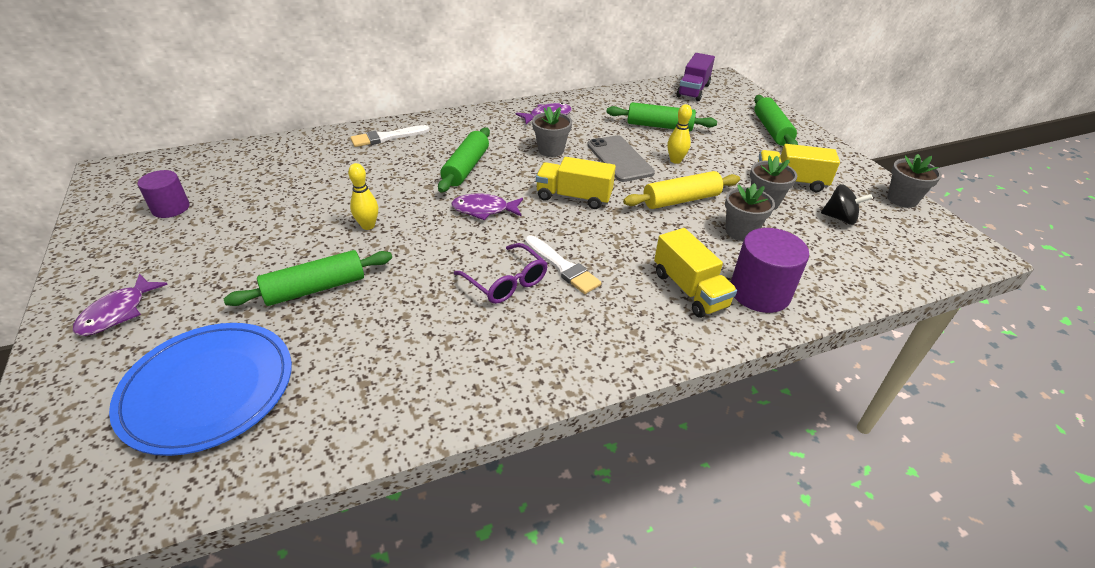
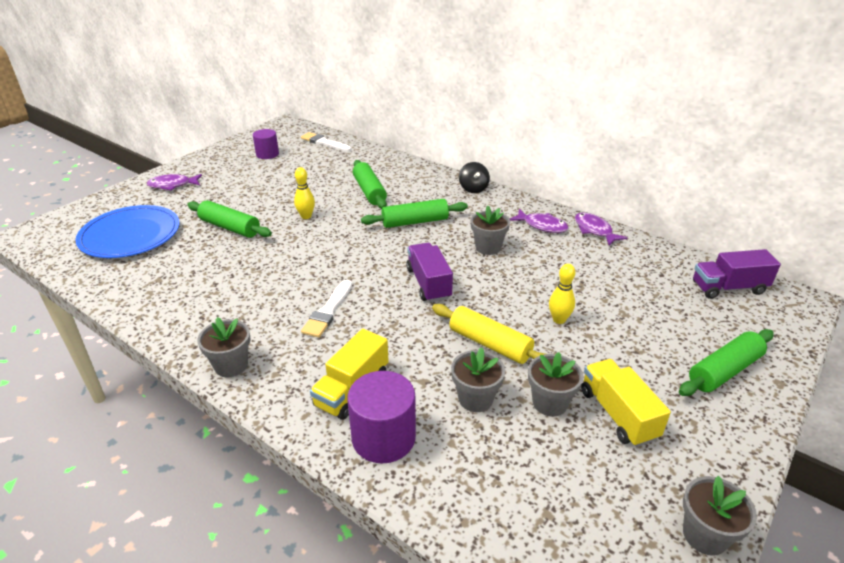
camera: 60 degrees right, 5 degrees down
white brush [350,125,430,147] -> white brush moved to [301,132,351,152]
purple fish [451,193,523,220] -> purple fish moved to [575,212,628,245]
purple glasses [454,243,548,304] -> none
yellow truck [536,157,616,209] -> purple truck [406,243,453,302]
grey phone [587,135,655,182] -> none
green rolling pin [607,102,717,131] -> green rolling pin moved to [353,160,387,209]
black spinning top [821,184,873,225] -> black spinning top moved to [459,162,490,193]
none -> grey flower pot [197,317,251,377]

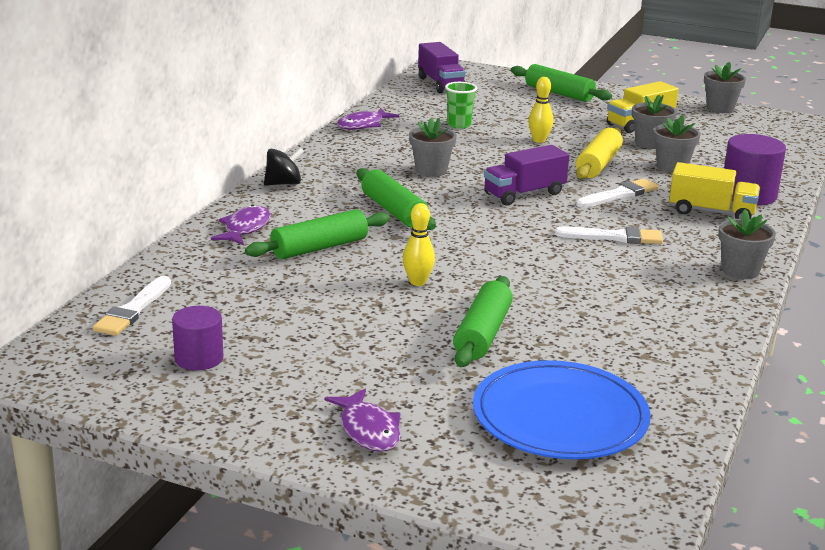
camera: 105 degrees left, 10 degrees down
purple fish [510,209,568,233] -> purple fish moved to [211,205,271,245]
none -> green cup [445,82,477,129]
none -> white brush [576,178,658,208]

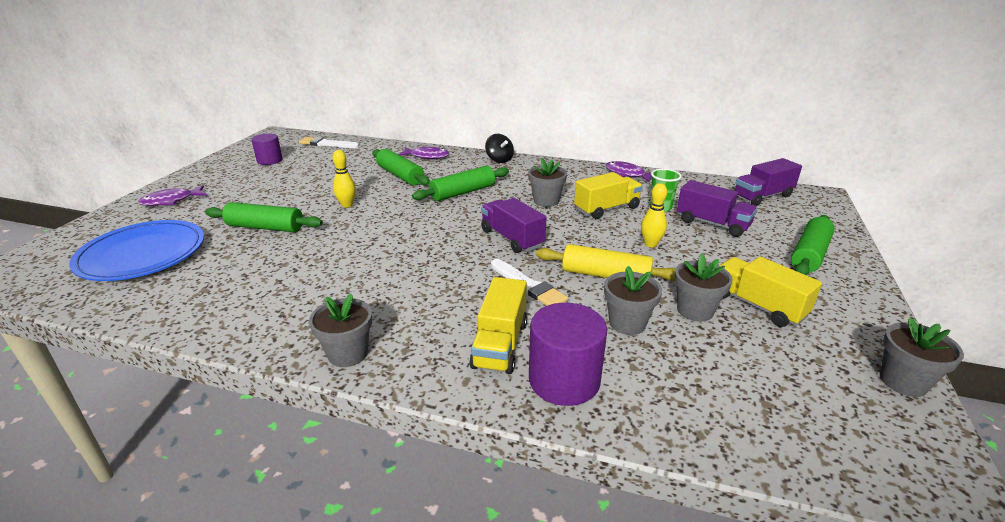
camera: 85 degrees right, 5 degrees up
white brush [555,226,663,244] -> none
none -> yellow truck [574,172,643,219]
none -> purple truck [677,180,757,237]

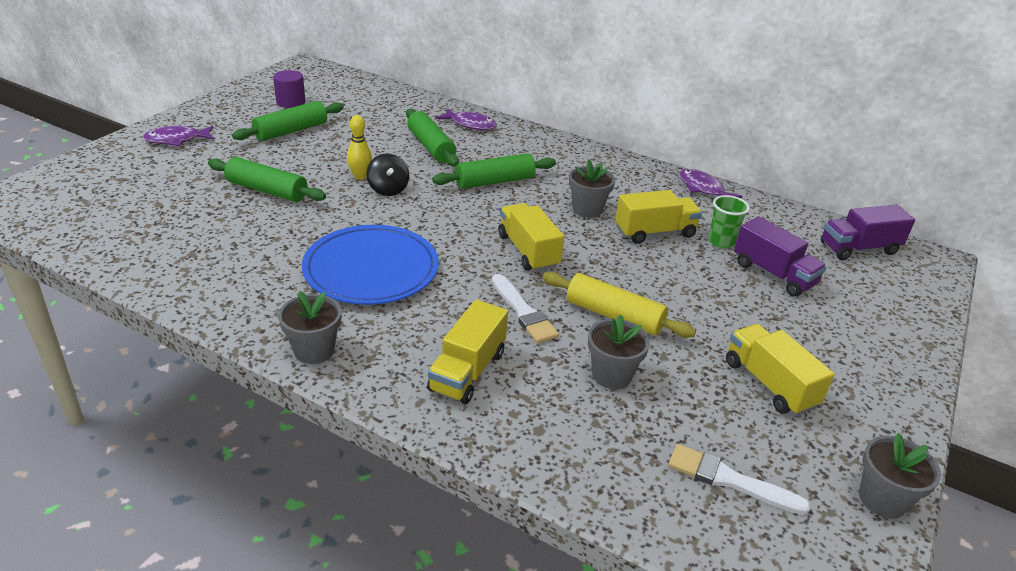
camera: 10 degrees right, 5 degrees up
blue plate [69,220,204,281] -> blue plate moved to [302,225,439,305]
white brush [299,137,359,148] -> white brush moved to [668,444,811,515]
purple truck [481,198,547,253] -> yellow truck [498,203,564,272]
black spinning top [485,134,514,163] -> black spinning top moved to [366,153,409,196]
purple cylinder [529,303,607,406] -> none
yellow bowling pin [641,183,667,247] -> none
grey flower pot [674,254,733,322] -> none
green rolling pin [791,215,835,275] -> green rolling pin moved to [232,101,344,141]

